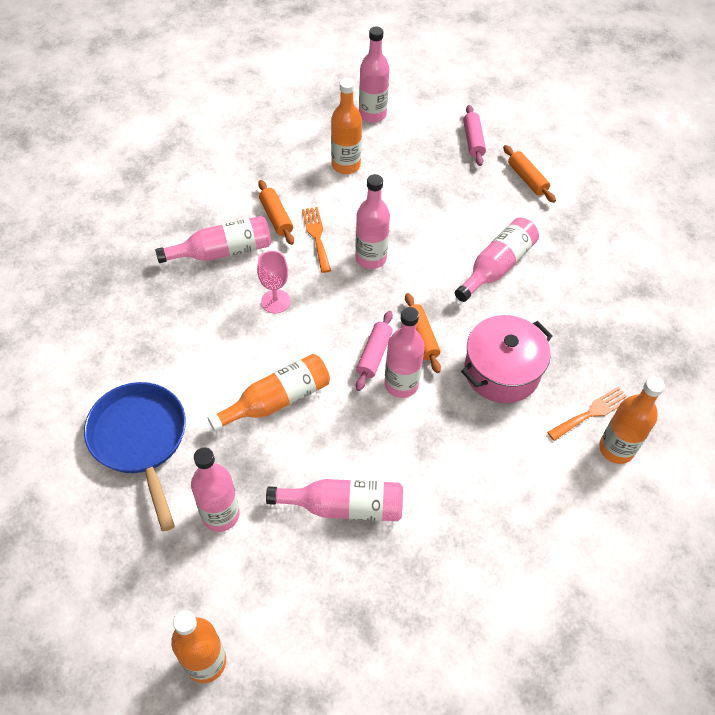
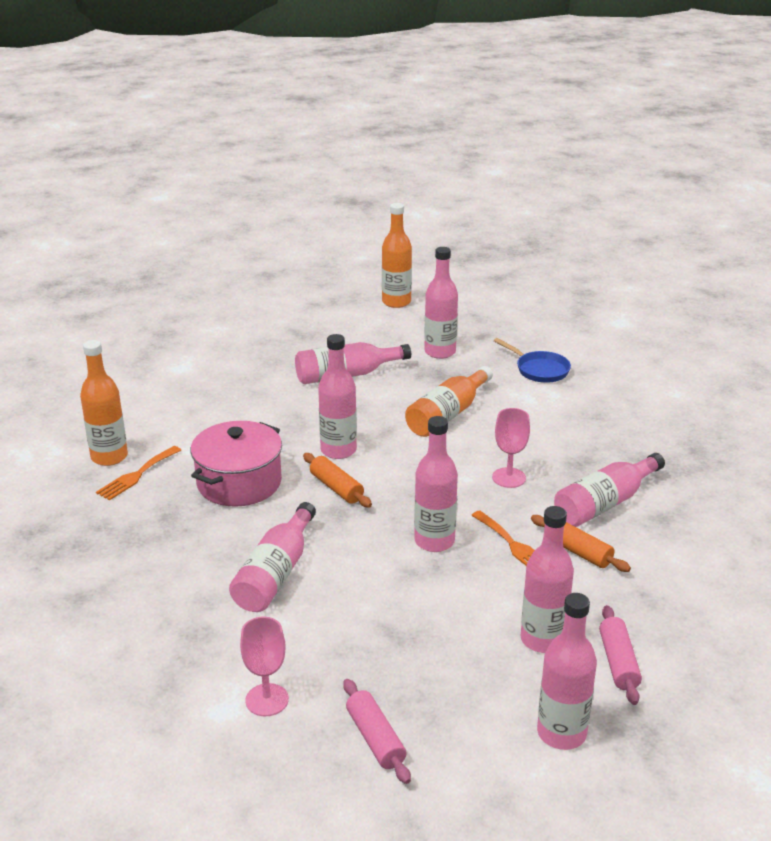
camera: 160 degrees right, 25 degrees down
blue pan [84,382,186,532] -> blue pan [494,338,571,383], size x0.59
orange bottle [331,78,362,174] -> pink bottle [521,506,574,653]
pink rolling pin [356,311,393,391] -> pink rolling pin moved to [599,605,642,705]
orange rolling pin [503,145,556,203] -> pink goblet [240,617,289,716]

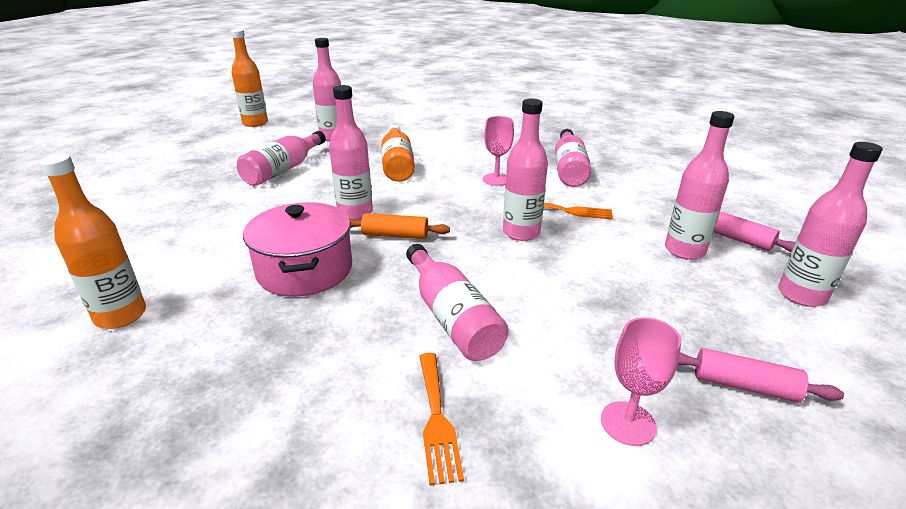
camera: 45 degrees left, 0 degrees up
orange fork [96,446,181,500] -> orange fork moved to [419,353,464,486]
blue pan [494,338,571,383] -> none
orange rolling pin [531,515,631,572] -> none

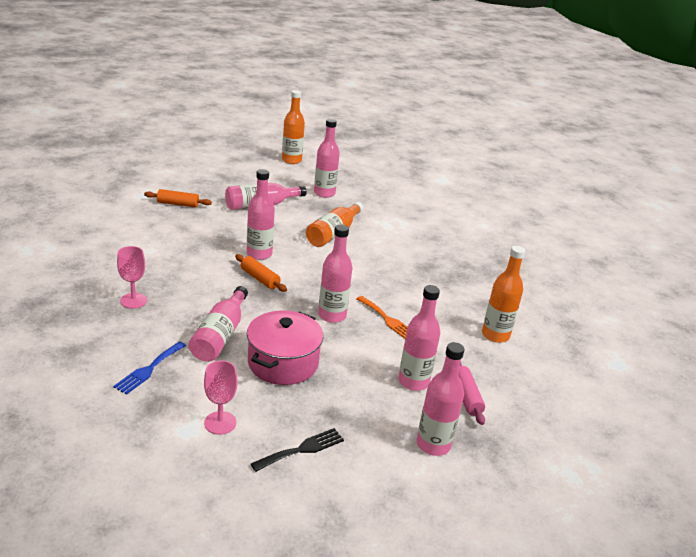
camera: 35 degrees right, 0 degrees up
orange bottle [40,154,146,329] -> orange bottle moved to [482,246,525,343]
pink pot [243,202,352,297] -> pink pot moved to [247,310,323,385]
orange fork [419,353,464,486] -> blue fork [113,341,186,395]
pink goblet [483,116,514,186] -> pink goblet moved to [117,246,147,309]
pink bottle [555,129,591,187] -> none
pink rolling pin [678,348,844,403] -> black fork [251,428,344,472]
none -> orange rolling pin [144,189,212,208]

